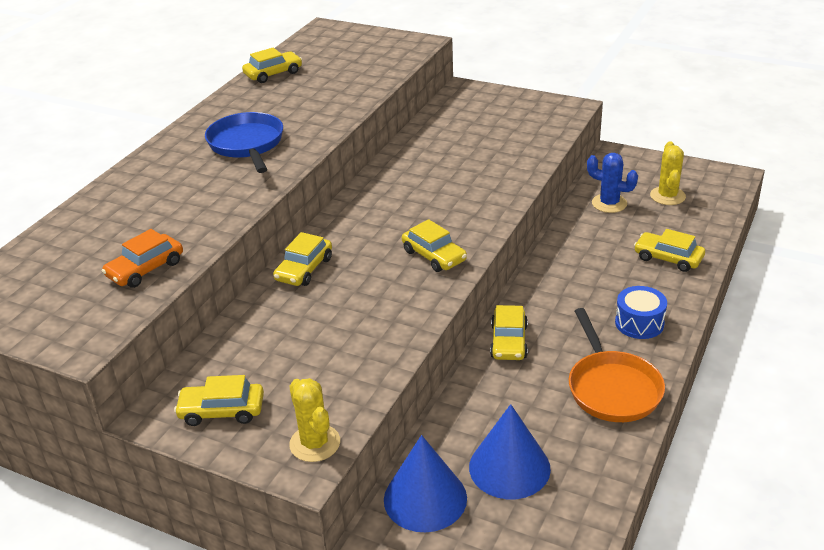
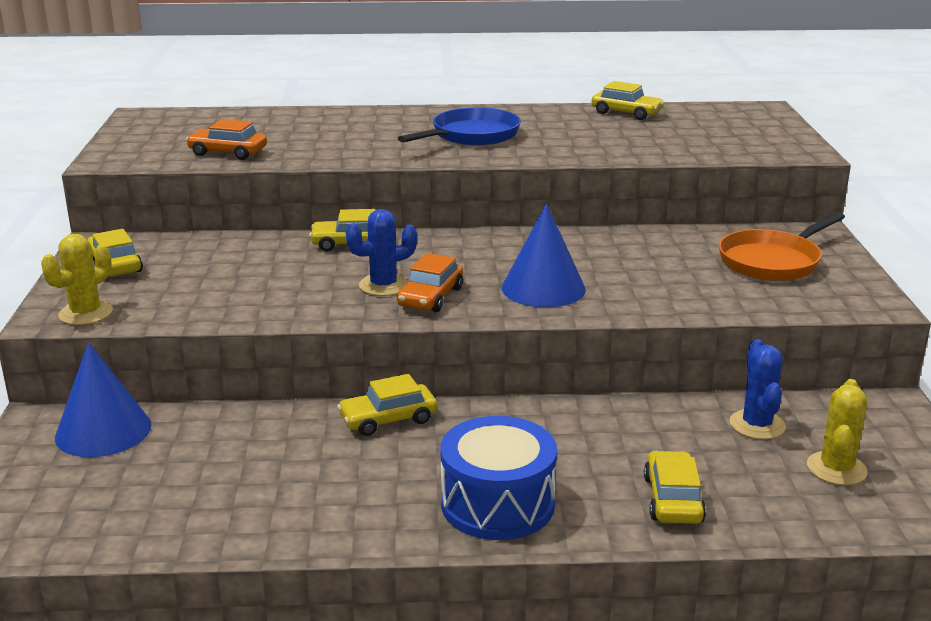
camera: 60 degrees right, 10 degrees down
yellow car [402,219,467,272] -> orange car [397,253,463,312]
blue cone [469,404,551,499] -> blue cone moved to [502,204,586,307]
orange pan [569,308,665,422] -> orange pan moved to [718,212,845,281]
blue drum [615,286,667,339] -> blue drum [441,416,557,540], size x1.59
yellow cactus [650,142,686,205] -> yellow cactus turned 45 degrees counterclockwise [807,379,868,485]
none -> blue cactus [346,209,417,296]

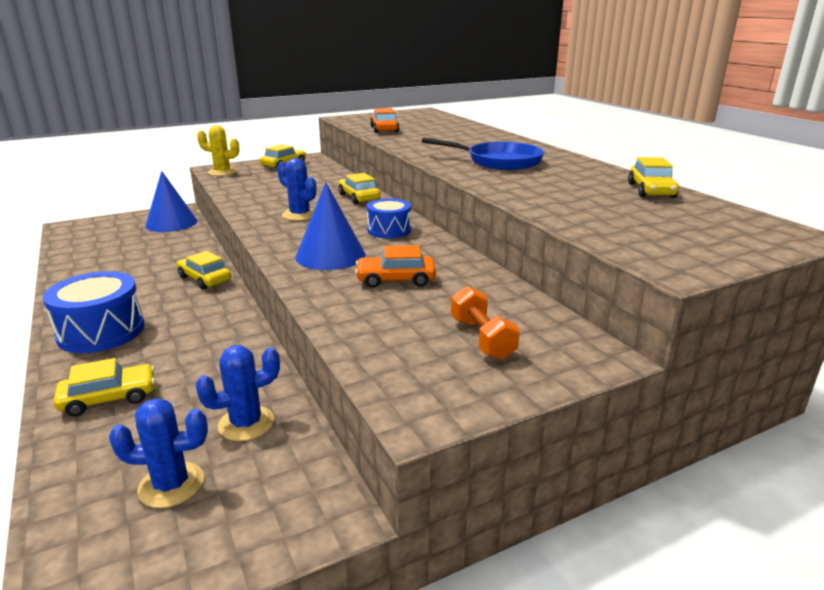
camera: 65 degrees right, 0 degrees up
orange car [397,253,463,312] -> orange car moved to [355,245,436,288]
orange pan [718,212,845,281] -> orange dumbbell [451,286,520,360]
yellow cactus [807,379,868,485] -> blue cactus [109,398,208,508]
none -> blue drum [367,198,411,238]

